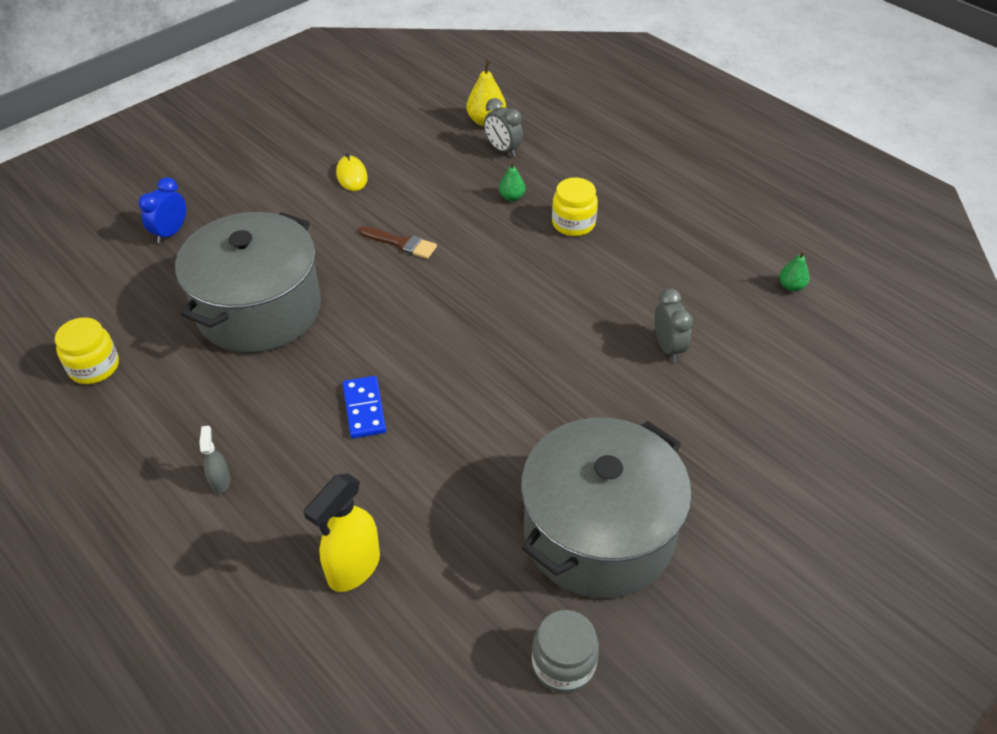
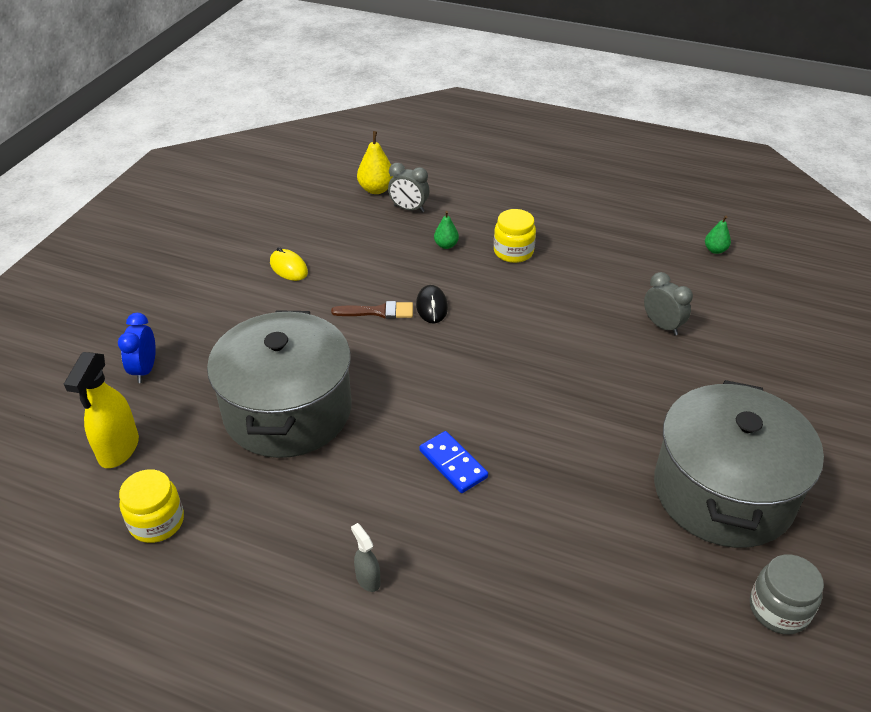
camera: 25 degrees left, 5 degrees down
yellow spray bottle [304,474,380,592] -> yellow spray bottle moved to [64,352,139,468]
none -> black mouse [416,285,448,323]

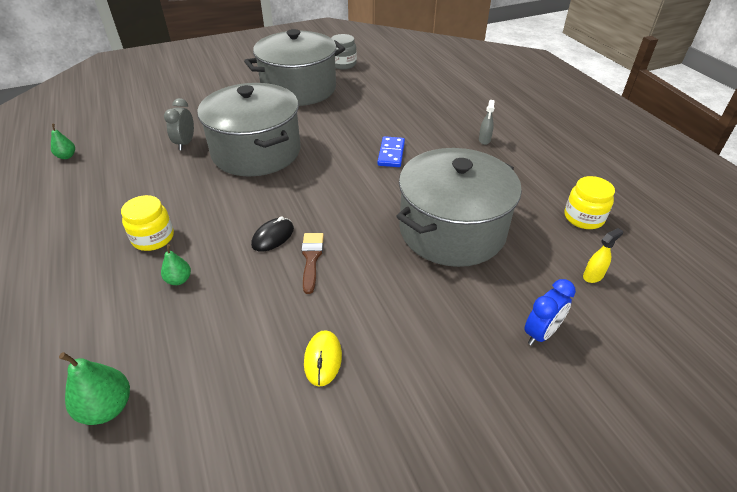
camera: 135 degrees left, 0 degrees up
yellow spray bottle [64,352,139,468] -> yellow spray bottle [583,228,623,283], size x0.52
brown brush [331,301,413,319] -> brown brush turned 45 degrees clockwise [301,233,324,294]
yellow pear [357,131,393,194] -> green pear [59,352,130,425]
grey clock [388,163,430,213] -> none
none -> grey pot [197,83,300,177]

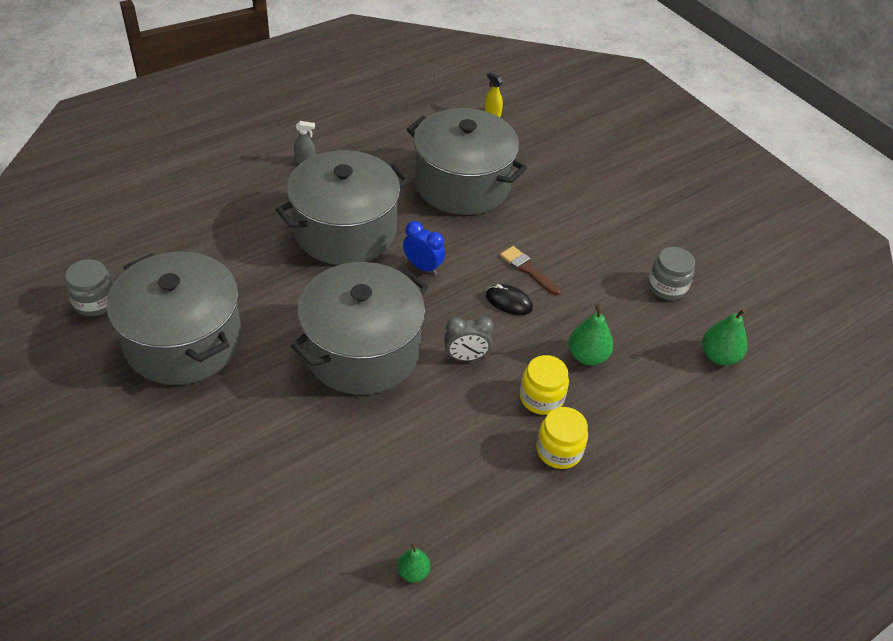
camera: 105 degrees left, 5 degrees up
green pear [161,244,191,285] -> green pear [569,304,613,365], size x1.63
grey clock [164,98,194,150] -> grey clock moved to [444,316,493,361]
brown brush [301,233,324,294] -> brown brush turned 60 degrees clockwise [500,246,561,295]
yellow mouse [304,330,342,387] -> none
blue domino [377,136,405,167] -> grey pot [276,150,409,265]
blue clock [524,279,576,346] -> blue clock moved to [403,221,445,275]
yellow jar [564,176,615,229] -> yellow jar moved to [536,407,588,469]
none -> grey jar [648,247,695,300]

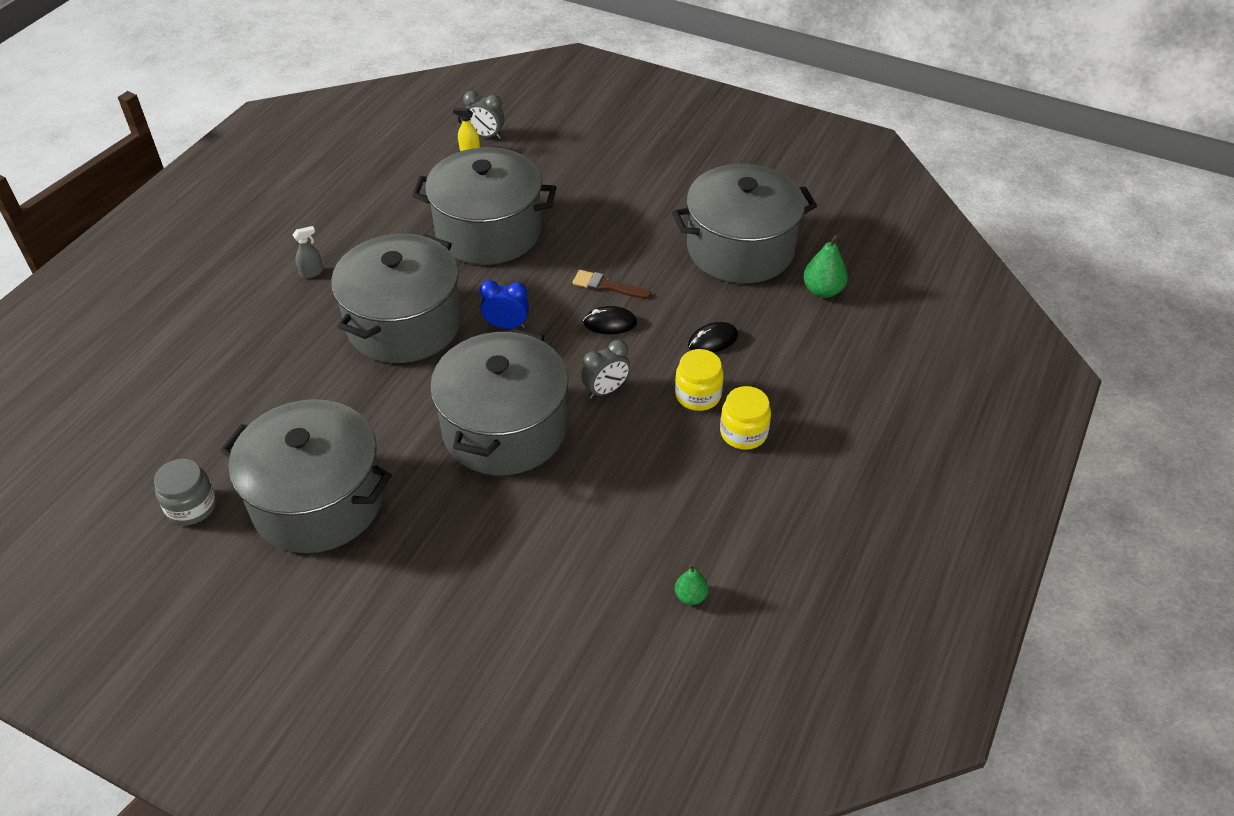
camera: 25 degrees left, 0 degrees up
green pear [569,304,613,365] -> black mouse [688,322,738,353]
grey jar [648,247,695,300] -> grey pot [672,164,817,284]
none -> grey clock [463,91,504,139]

